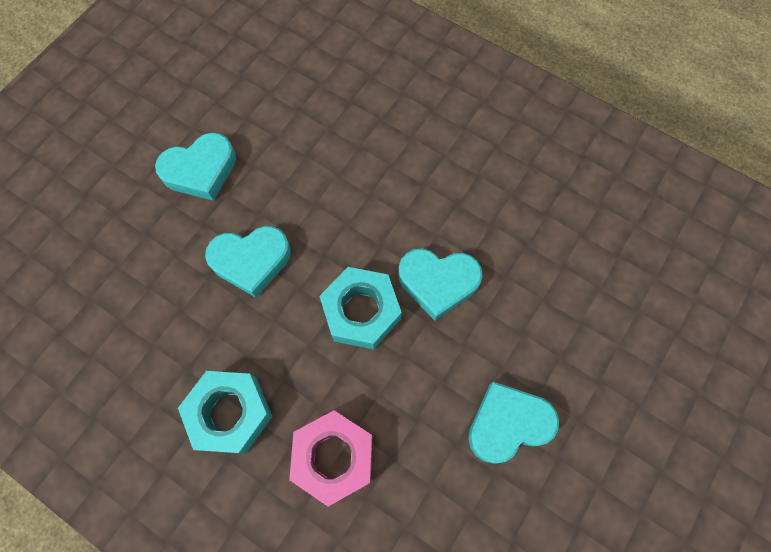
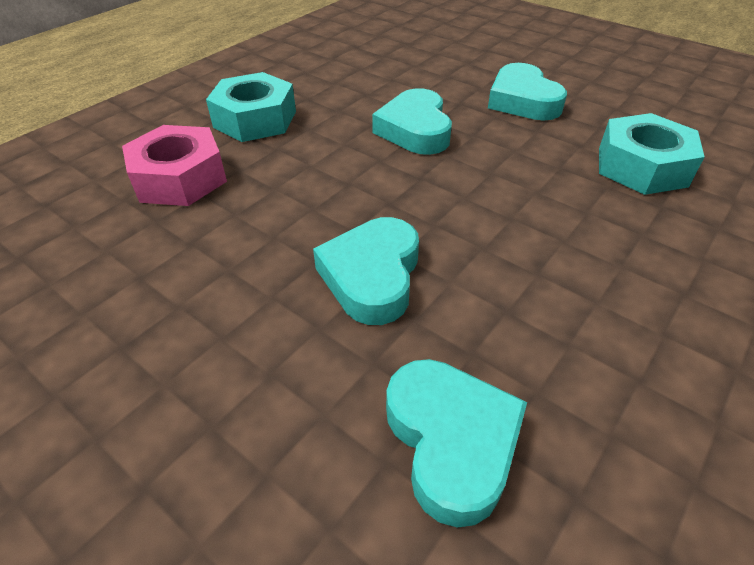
camera: 95 degrees right, 25 degrees down
turquoise nut [319,267,402,350] -> turquoise nut moved to [599,113,704,195]
turquoise heart [468,382,559,464] -> turquoise heart moved to [386,359,527,528]

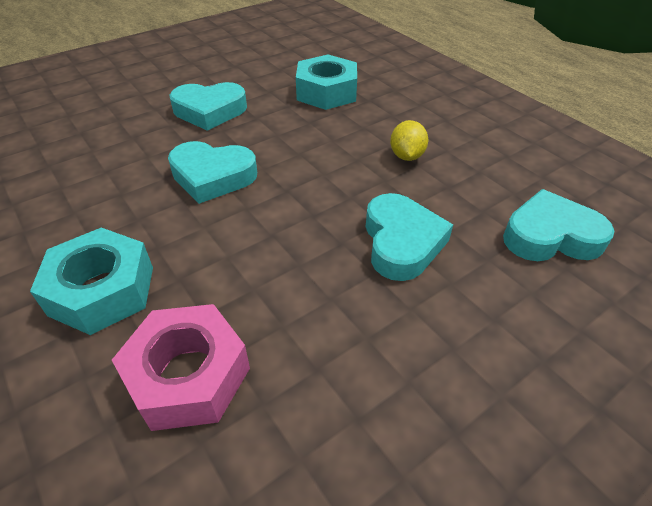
camera: 75 degrees left, 0 degrees up
turquoise heart [313,217,419,325] -> turquoise heart turned 120 degrees counterclockwise [366,193,453,281]
none -> yellow lemon [390,120,428,161]

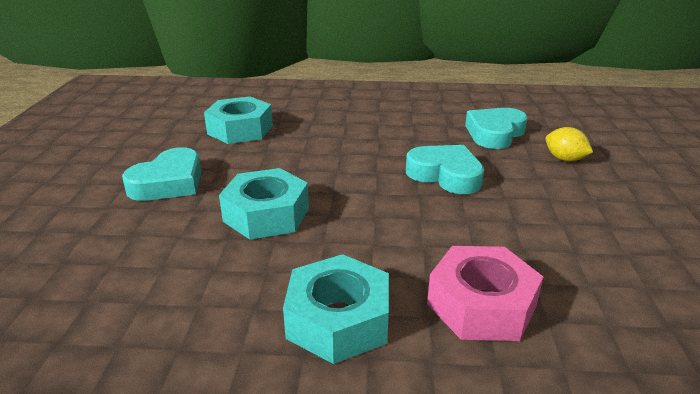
camera: 50 degrees left, 15 degrees down
turquoise heart [168,141,257,204] -> turquoise nut [219,168,309,240]
yellow lemon [390,120,428,161] -> yellow lemon moved to [546,127,593,161]

